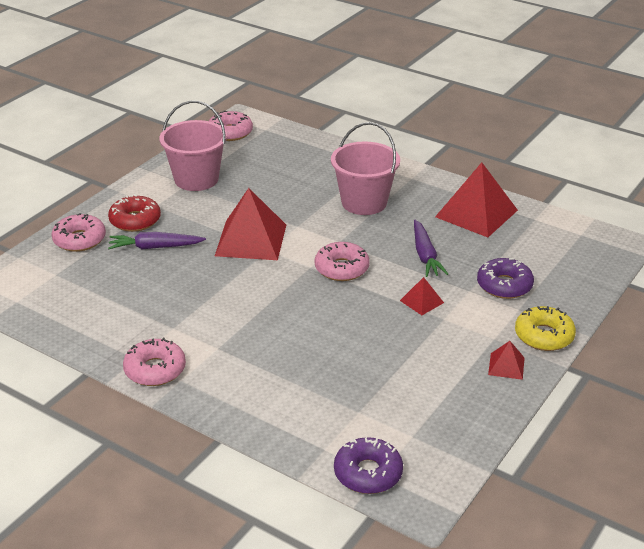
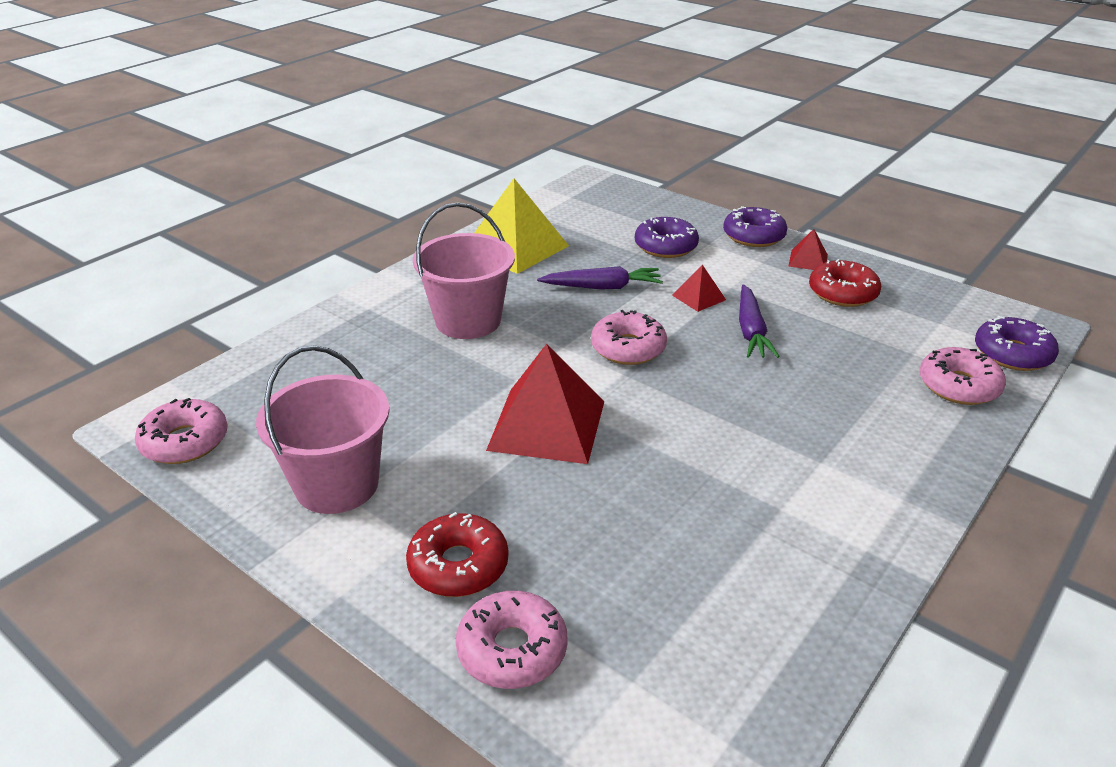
camera: 85 degrees left, 0 degrees up
purple carrot [108,232,206,249] -> purple carrot moved to [739,284,780,358]
pink donut [123,338,186,386] -> pink donut moved to [919,347,1006,405]
red pyramid [435,162,518,237] -> yellow pyramid [474,178,569,274]
yellow donut [515,306,576,351] -> purple donut [723,206,787,247]
none -> red donut [809,259,881,307]

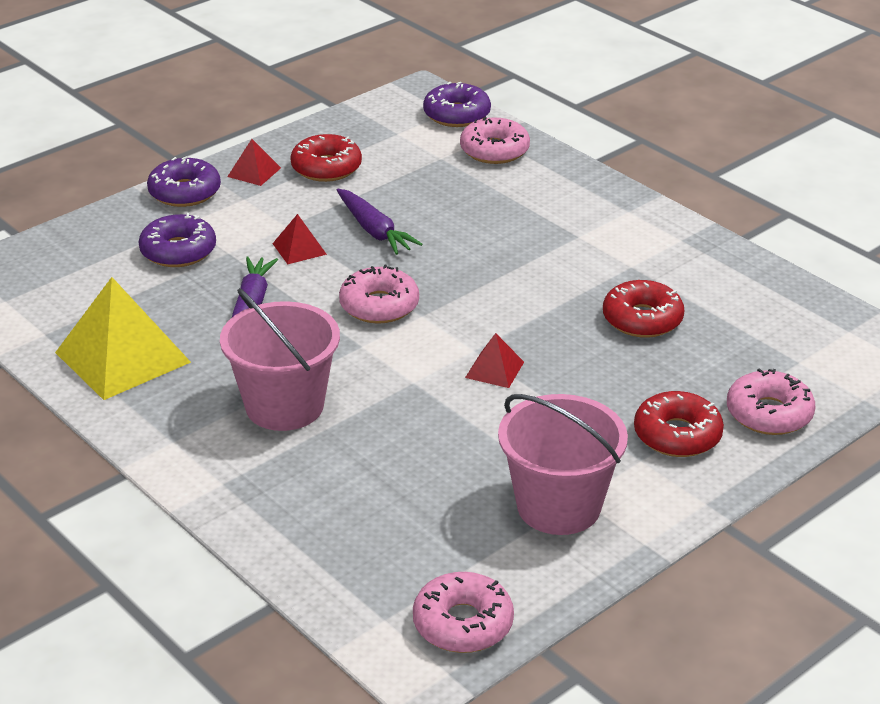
camera: 80 degrees left, 0 degrees up
red pyramid [486,344,605,464] -> red pyramid [465,333,524,388], size x0.46
purple carrot [739,284,780,358] -> purple carrot turned 45 degrees clockwise [337,189,423,255]
none -> red donut [603,280,685,338]

